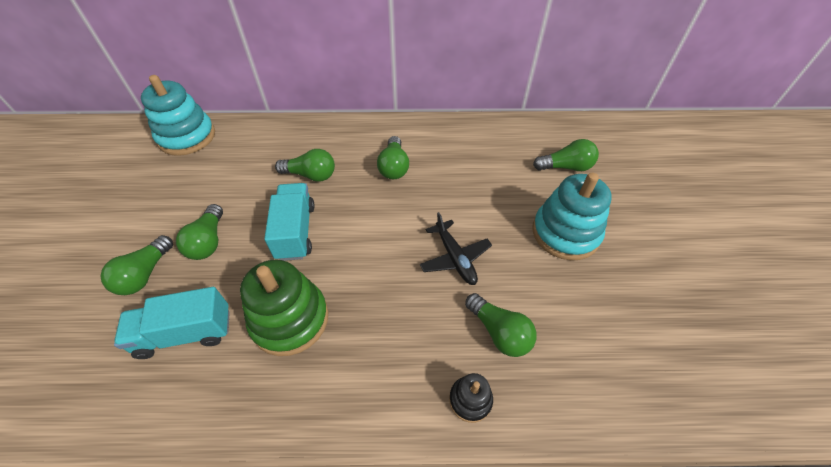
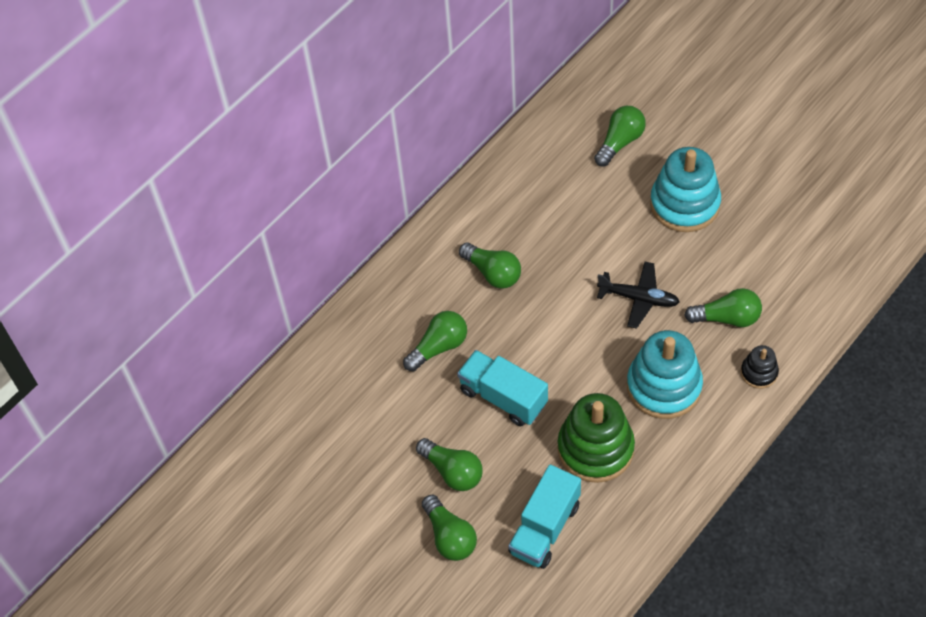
camera: 45 degrees left, 5 degrees up
turquoise stacking toy [141,75,215,156] -> turquoise stacking toy moved to [627,330,703,419]

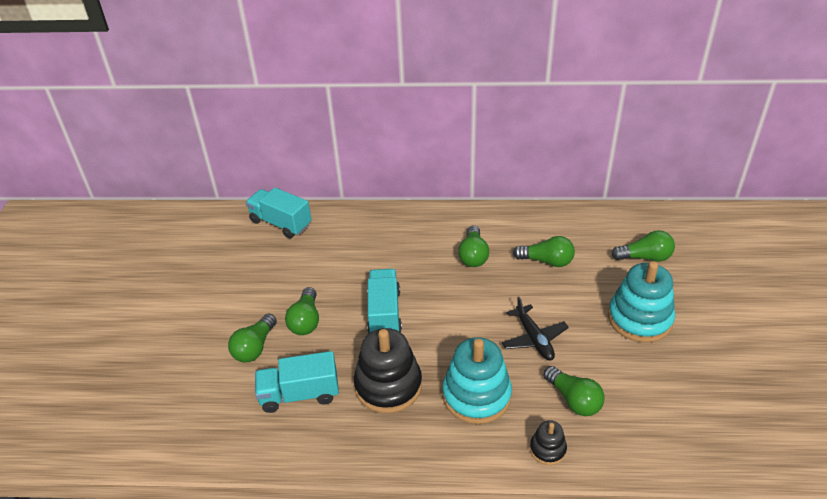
camera: 50 degrees right, 15 degrees down
green light bulb [403,311,467,371] -> green light bulb moved to [513,236,575,267]
green stacking toy [558,393,635,483] -> black stacking toy [354,328,422,413]
none -> turquoise truck [246,188,311,238]

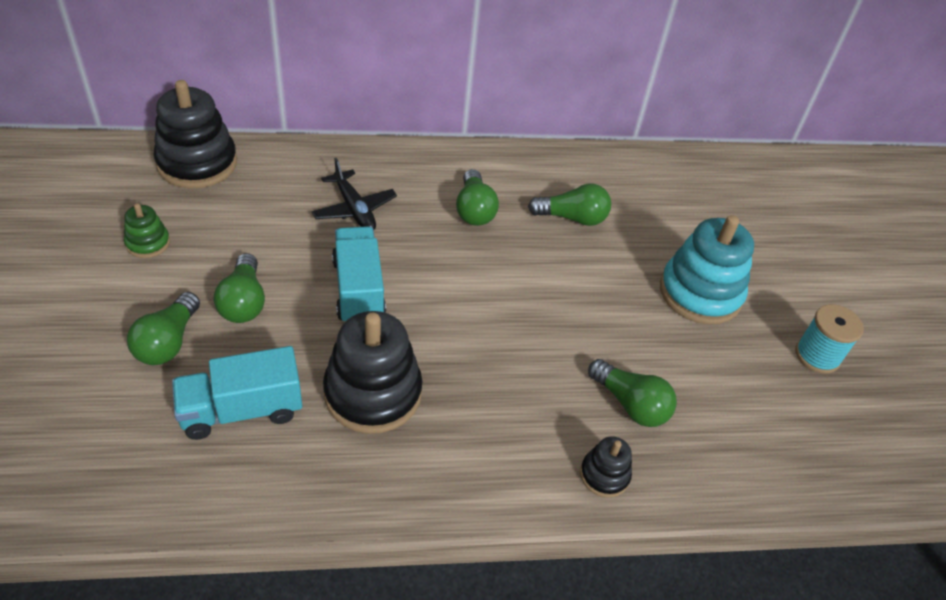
camera: 15 degrees left, 5 degrees up
turquoise truck [246,188,311,238] -> black stacking toy [153,80,237,189]
turquoise stacking toy [442,337,512,424] -> none
black plane [502,297,569,361] -> black plane moved to [312,158,397,230]
green light bulb [611,230,675,262] -> none
none -> green stacking toy [124,203,170,258]
none -> turquoise spool [795,304,864,374]

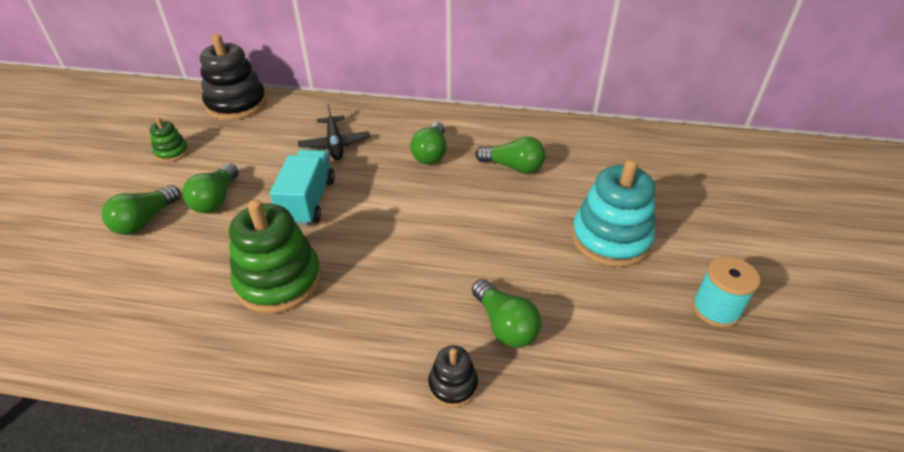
camera: 20 degrees right, 5 degrees down
turquoise truck [172,346,302,440] -> none
black stacking toy [323,311,423,434] -> green stacking toy [229,200,321,314]

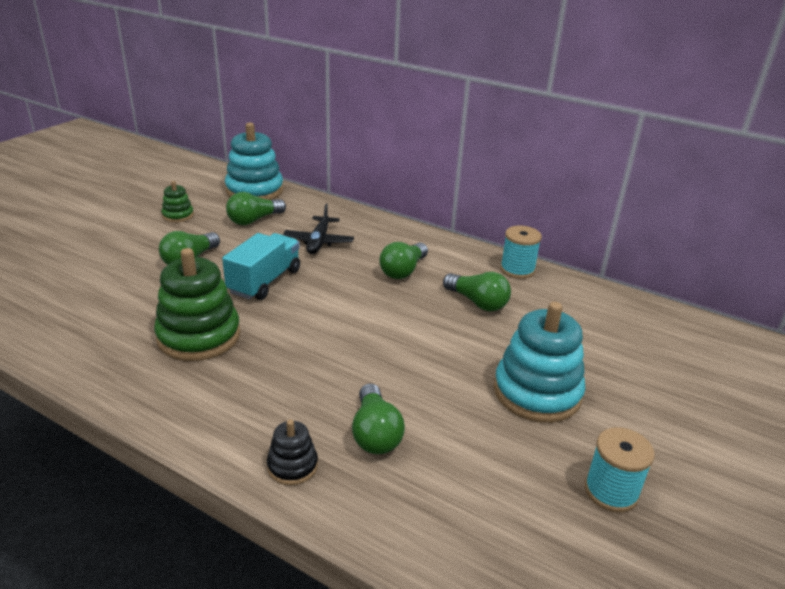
camera: 20 degrees right, 10 degrees down
green light bulb [102,185,180,235] -> green light bulb moved to [226,192,286,225]
black stacking toy [200,34,267,120] -> turquoise stacking toy [225,122,283,200]
none -> turquoise spool [500,226,542,279]

